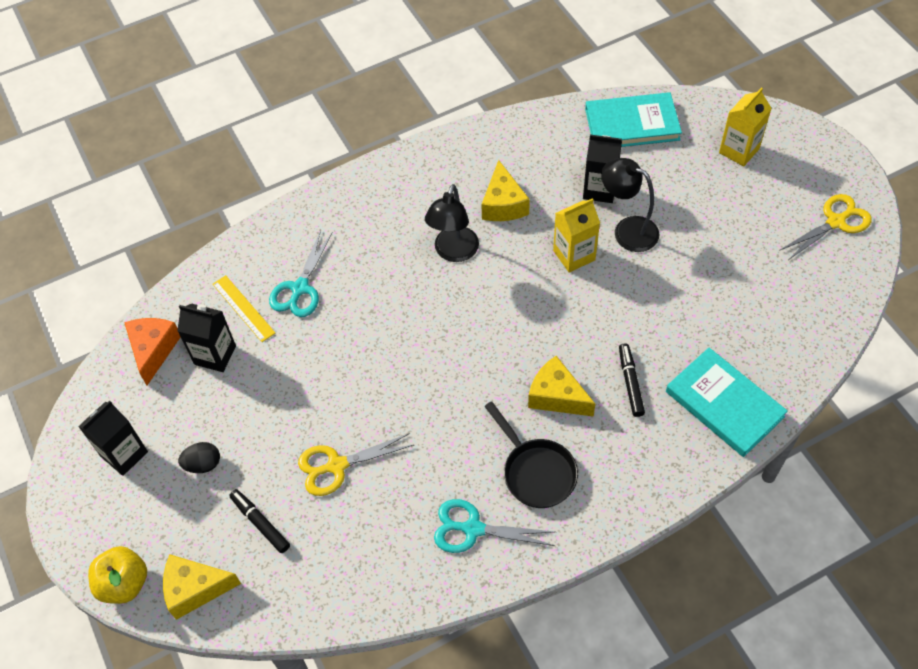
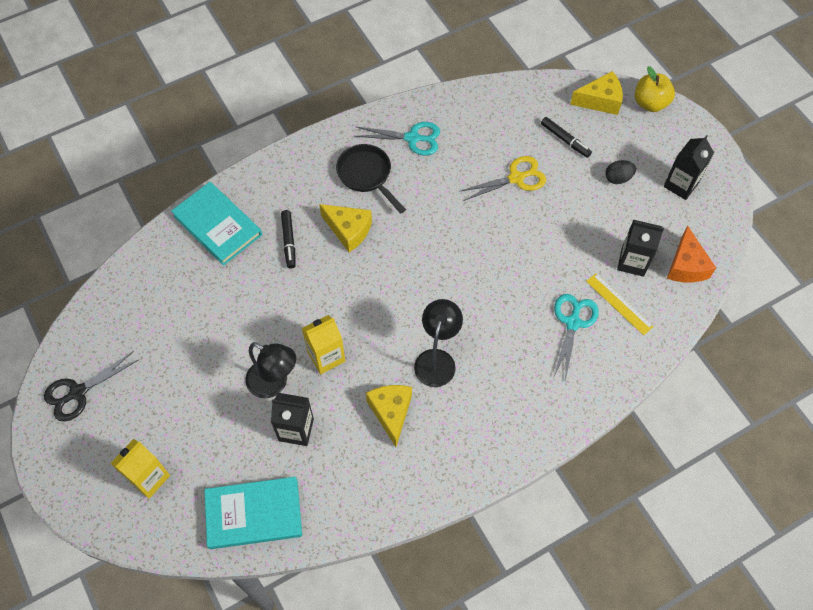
camera: 175 degrees right, 5 degrees up
yellow scissors [779,194,872,260] -> black scissors [44,351,138,422]

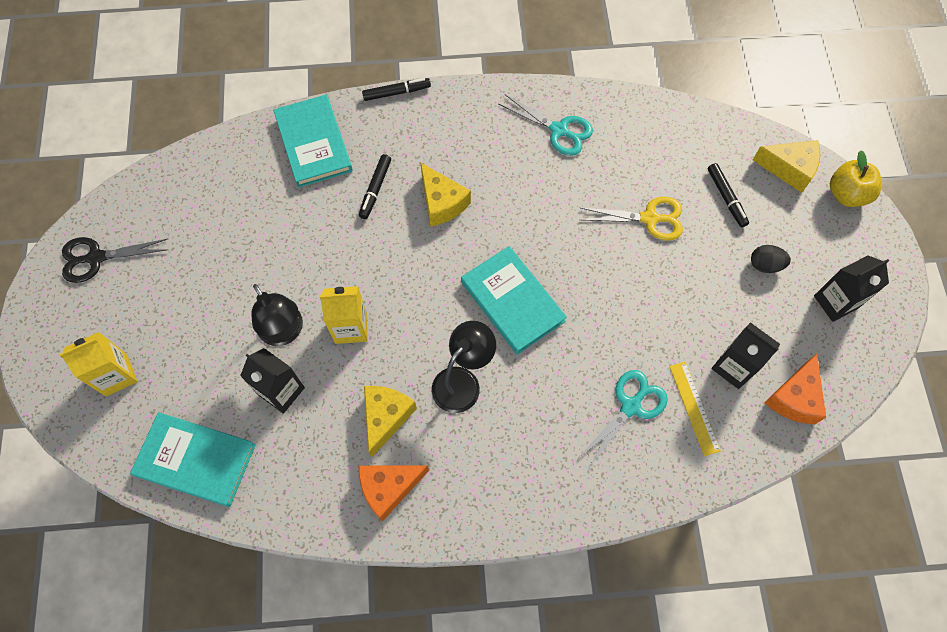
camera: 25 degrees right, 5 degrees up
black pan [336,144,406,214] -> none
none -> orange cheese [358,465,429,521]
none -> black marker [362,78,431,101]
none -> turquoise book [461,246,567,355]

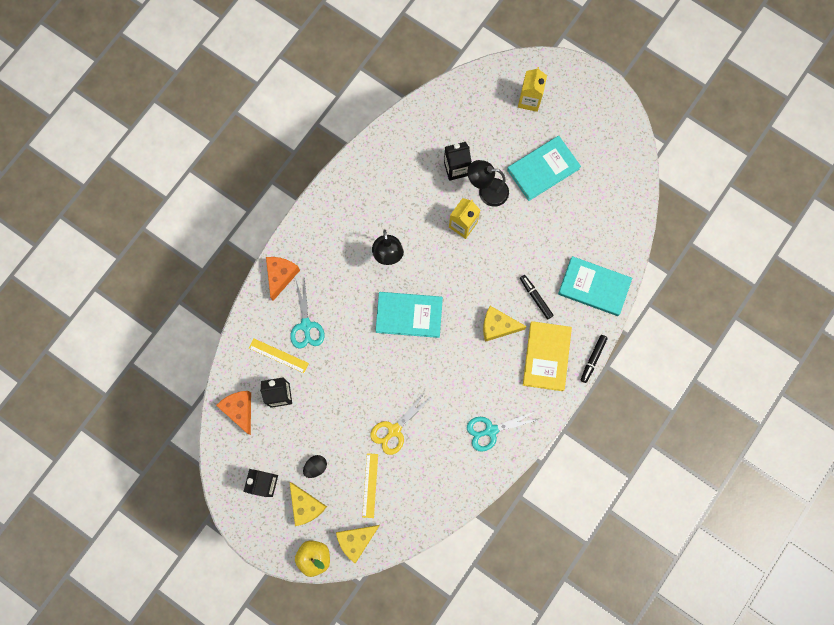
camera: 130 degrees right, 10 degrees up
black scissors [62,237,167,283] -> none
turquoise book [130,412,256,507] -> turquoise book moved to [507,136,581,201]
orange cheese [358,465,429,521] -> orange cheese moved to [266,257,300,301]
yellow cheese [364,386,417,457] -> yellow cheese moved to [289,482,327,526]
black marker [708,163,749,227] -> yellow ruler [362,453,378,518]
none -> yellow book [523,321,572,391]

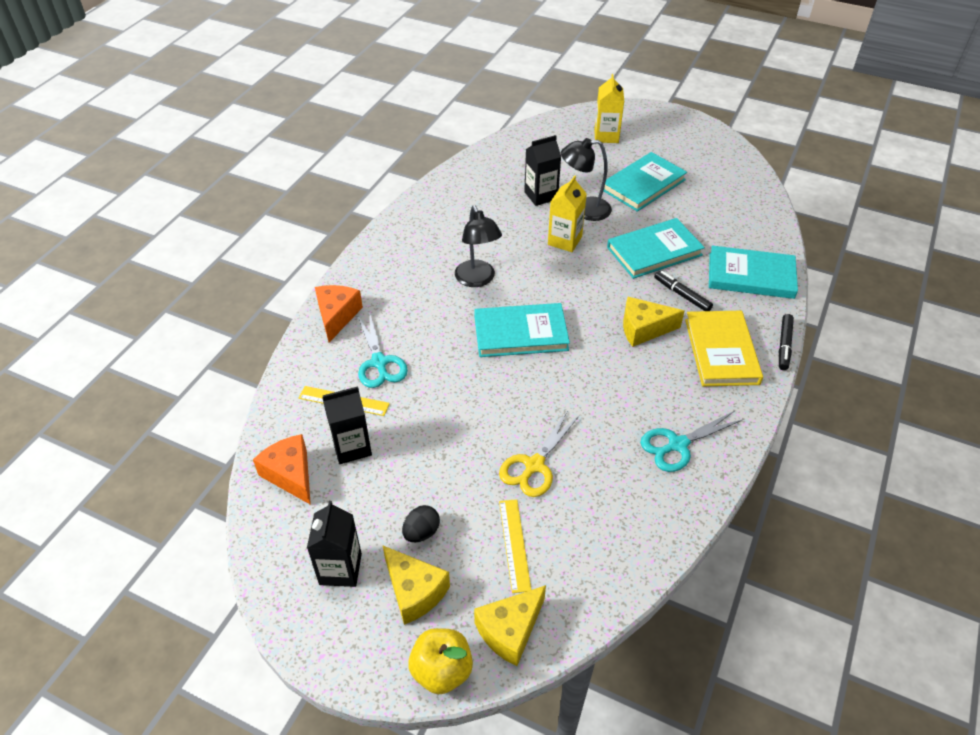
camera: 10 degrees left, 30 degrees down
none -> turquoise book [607,218,705,279]

